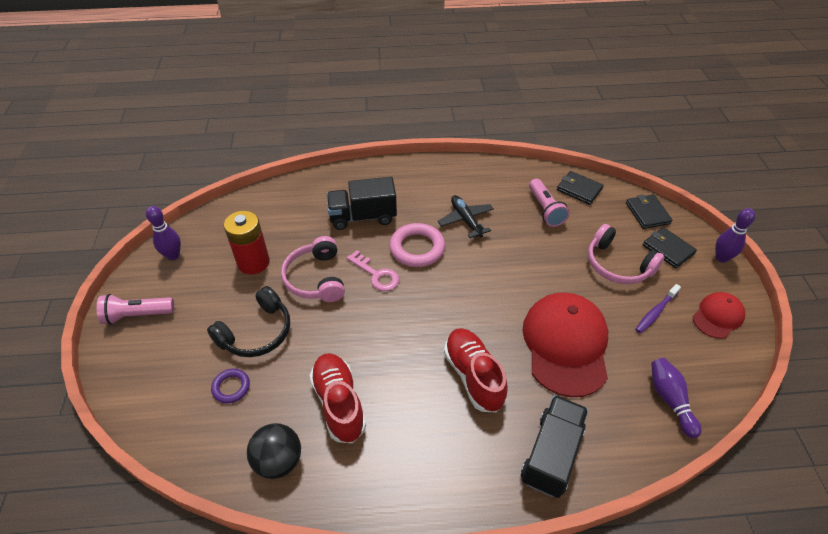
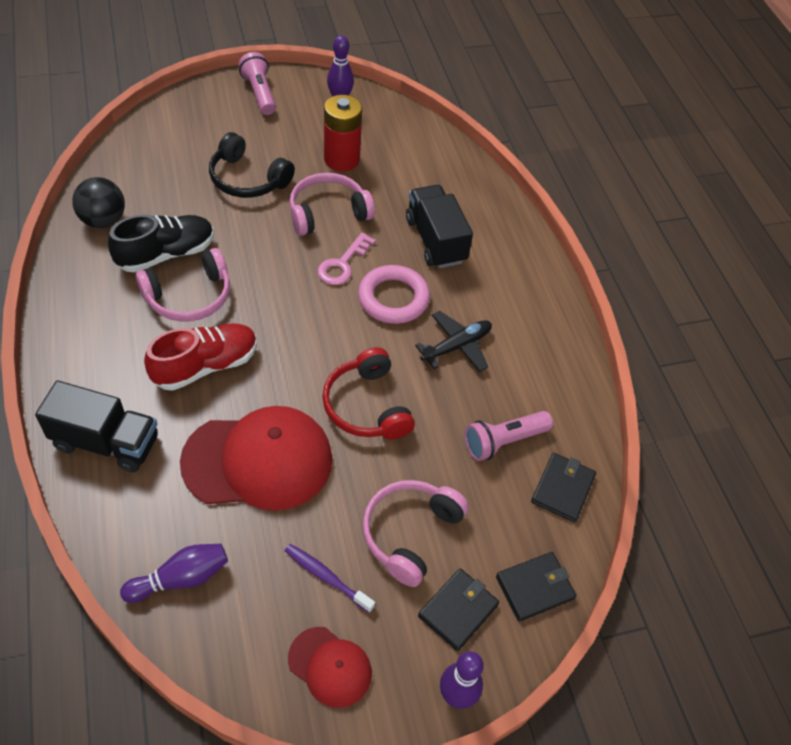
camera: 75 degrees right, 5 degrees up
purple ring [211,369,250,404] -> none
red shoe [309,353,366,443] -> black shoe [108,215,214,272]
none -> pink headphones [136,248,230,322]
none -> red headphones [323,347,415,439]

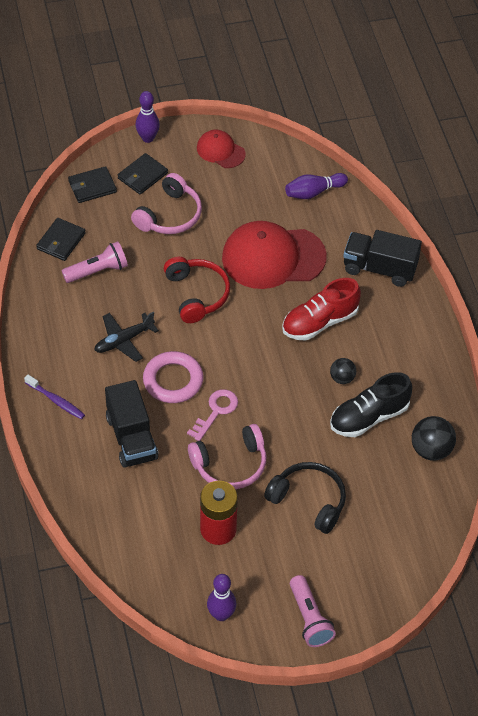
camera: 175 degrees left, 0 degrees up
pink headphones [136,248,230,322] -> black ball [330,358,356,384]
purple toothbrush [285,544,375,613] -> purple toothbrush moved to [24,375,85,419]

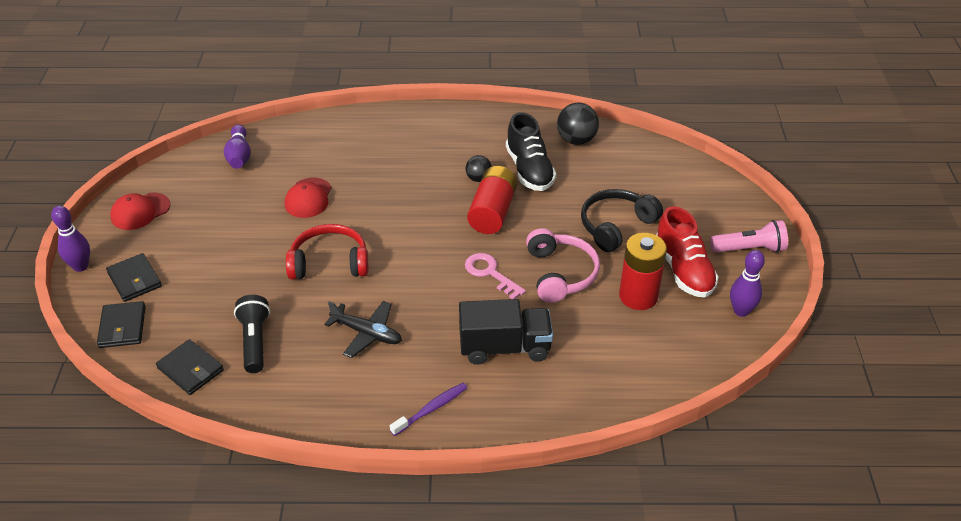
camera: 75 degrees left, 10 degrees down
pink flashlight [62,241,128,283] -> black flashlight [234,295,270,373]
black plane [94,312,159,362] -> black plane turned 45 degrees counterclockwise [324,301,402,358]
pink headphones [131,173,202,234] -> none
pink ring [143,351,204,403] -> none
red cap [222,221,327,289] -> red cap [285,178,331,218], size x0.52
red shoe [282,278,361,340] -> red shoe moved to [656,206,719,297]
black truck [343,230,422,287] -> none
none -> red battery [467,166,517,234]

